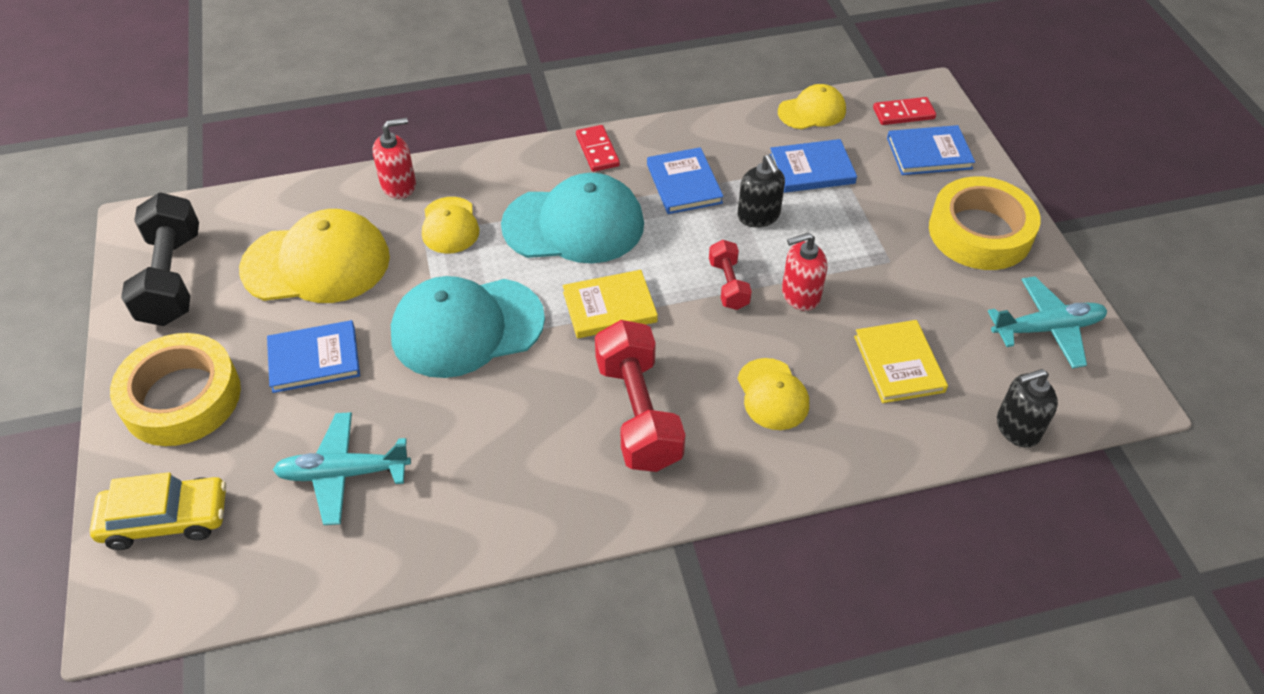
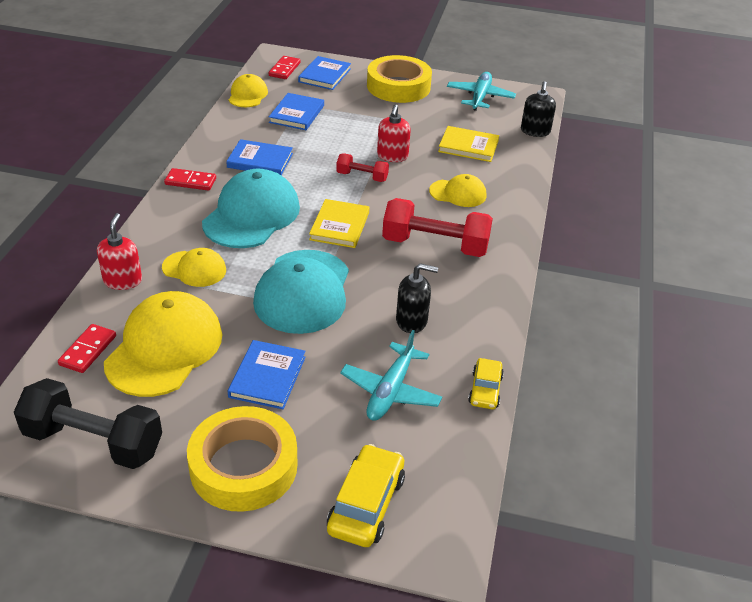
camera: 65 degrees left, 10 degrees down
black soap dispenser [738,155,785,228] -> black soap dispenser moved to [396,263,438,333]
none -> red domino [58,324,116,373]
none -> yellow car [468,358,504,409]

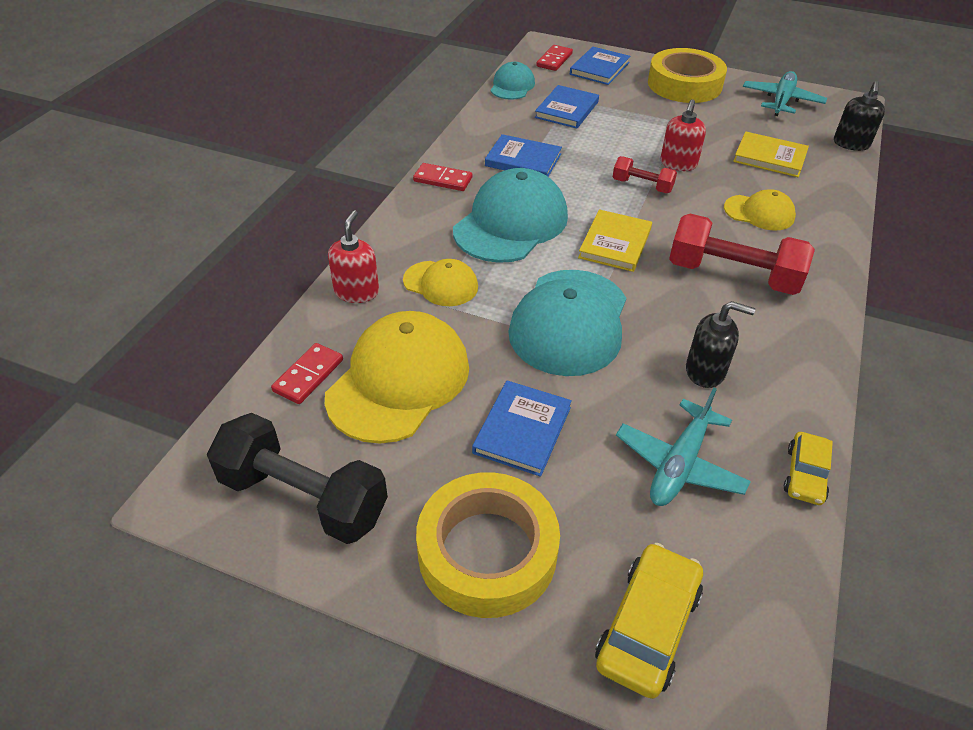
camera: 10 degrees right, 5 degrees up
yellow cap [229,74,268,107] -> turquoise cap [491,62,535,100]

